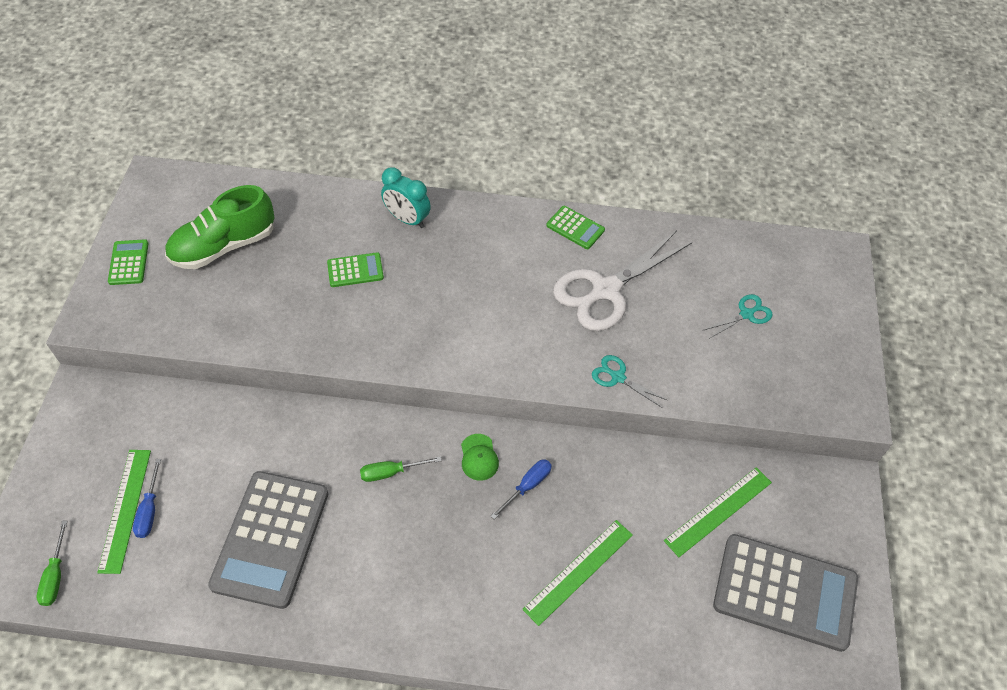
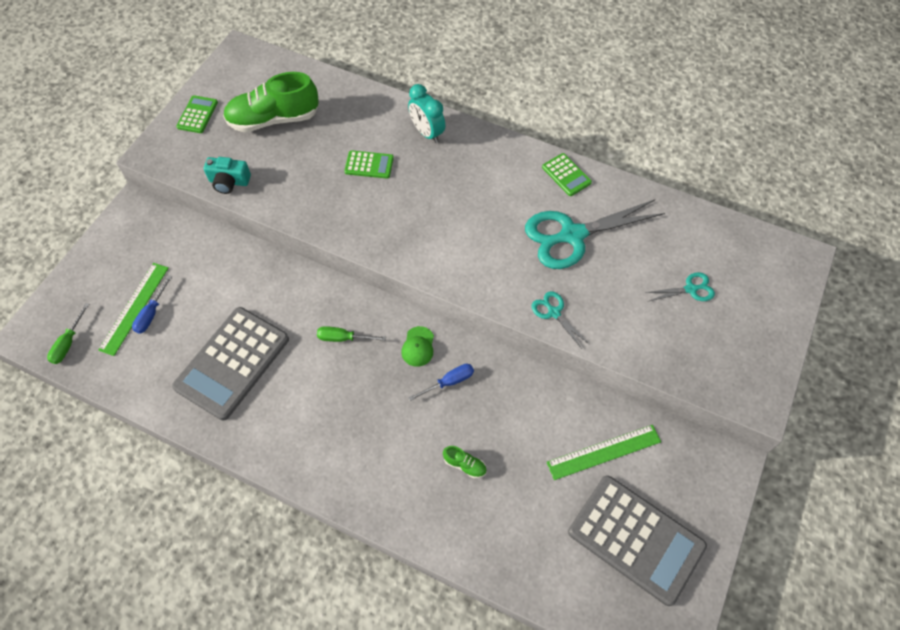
camera: 20 degrees right, 5 degrees up
green ruler [522,520,633,626] -> green shoe [443,446,487,479]
white scissors [553,231,692,331] -> turquoise scissors [525,199,665,269]
none -> turquoise camera [204,157,251,194]

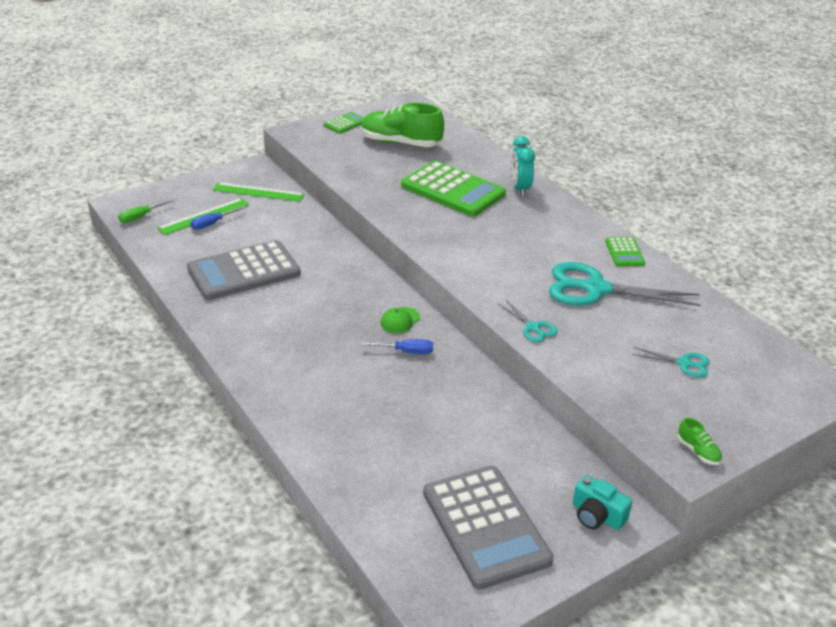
camera: 30 degrees right, 25 degrees down
turquoise camera [204,157,251,194] -> turquoise camera moved to [573,475,632,530]
green screwdriver [317,326,386,342] -> none
green calculator [344,150,394,179] -> green calculator [401,161,506,216], size x2.13
green shoe [443,446,487,479] -> green shoe moved to [678,418,722,465]
turquoise scissors [532,291,589,349] -> turquoise scissors turned 150 degrees clockwise [498,300,557,342]
green ruler [547,425,661,480] -> green ruler moved to [213,182,305,202]

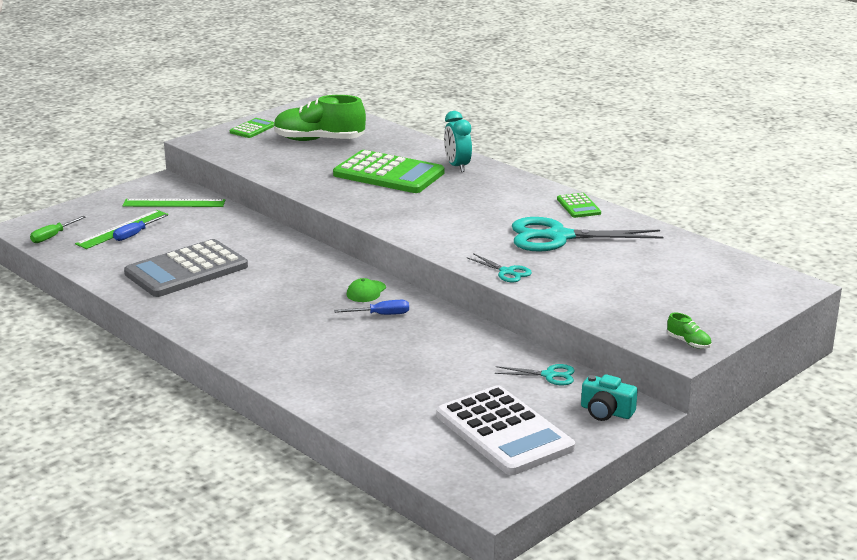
camera: 10 degrees left, 10 degrees down
grey calculator [423,466,554,589] -> white calculator [436,385,575,475]
turquoise scissors [632,347,710,377] -> turquoise scissors moved to [495,364,575,385]

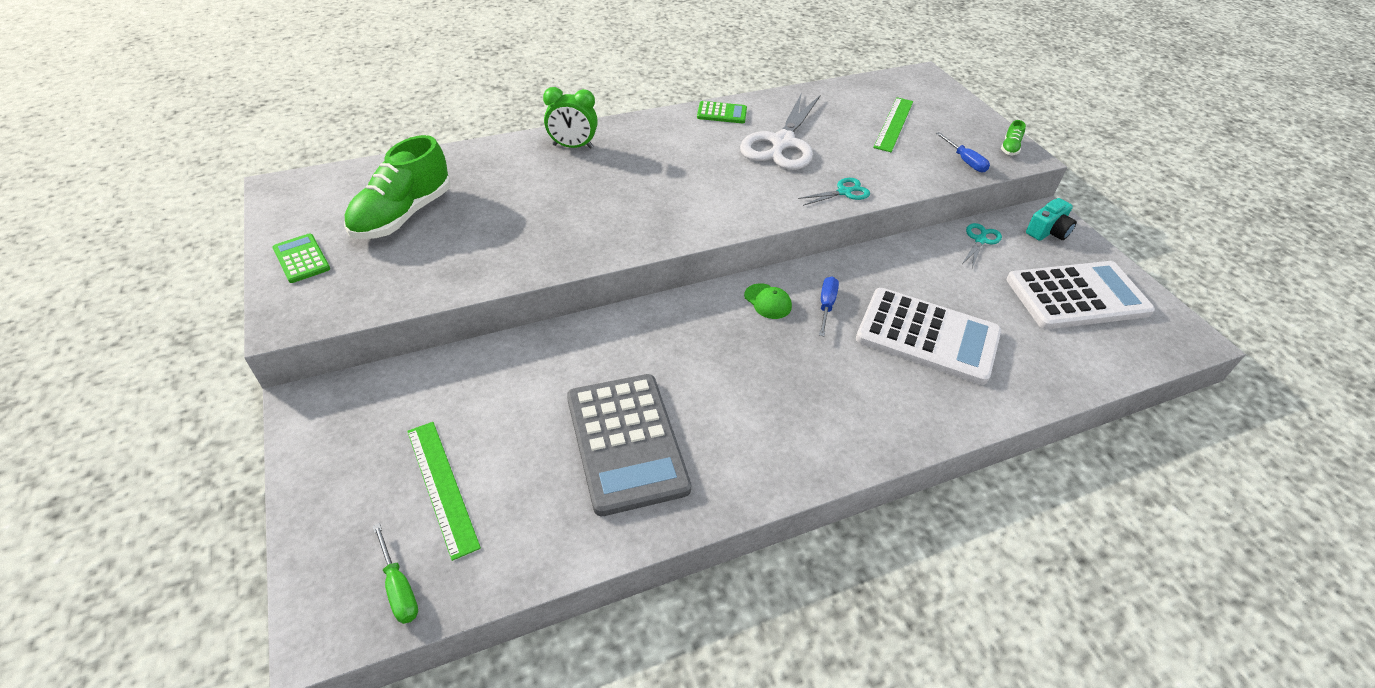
camera: 70 degrees left, 20 degrees up
blue screwdriver [113,214,168,241] -> blue screwdriver moved to [936,132,990,172]
green ruler [122,199,225,207] -> green ruler moved to [873,97,913,152]
green calculator [333,150,445,193] -> none
turquoise clock [444,111,472,172] -> green clock [543,87,598,149]
turquoise scissors [512,217,664,252] -> white scissors [740,93,820,170]
green shoe [667,313,711,349] -> green shoe turned 135 degrees clockwise [1001,120,1026,155]
none -> white calculator [856,288,1001,385]

